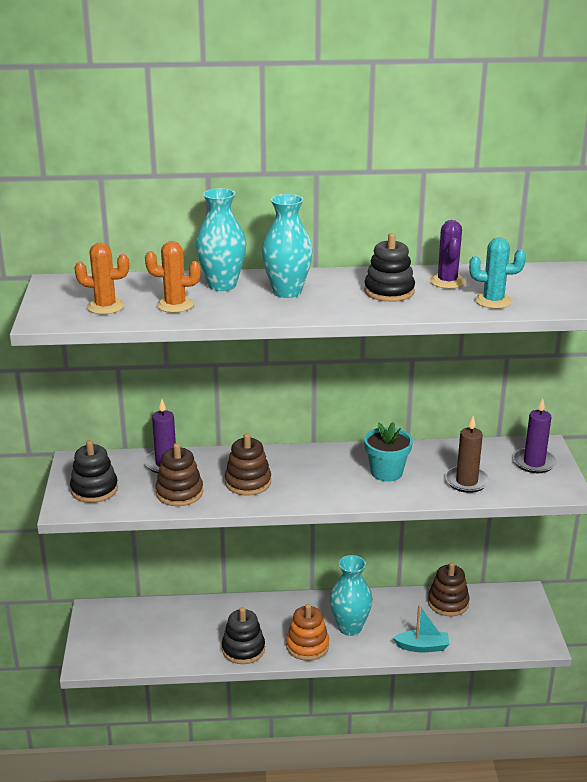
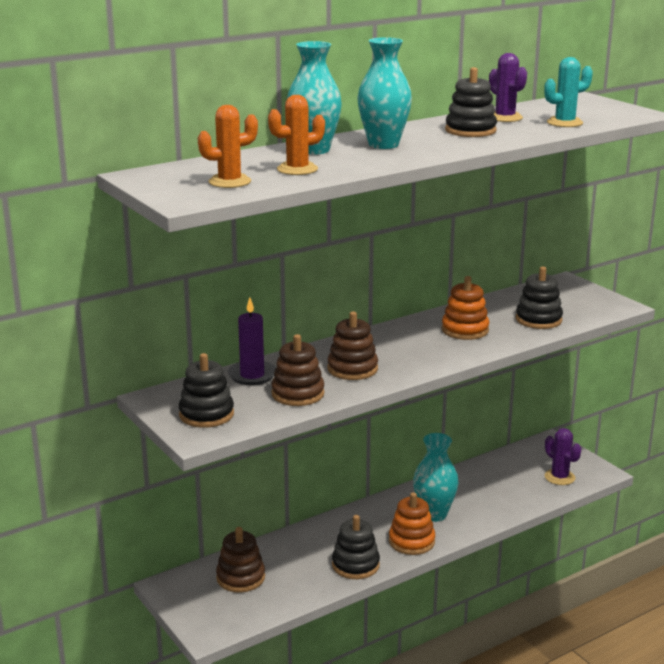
camera: 30 degrees left, 5 degrees down
turquoise flower pot [364,422,413,482] -> orange stacking toy [442,276,489,340]
turquoise boat [393,605,450,652] -> none
brown stacking toy [428,562,470,616] -> brown stacking toy moved to [216,527,265,592]
brown candle [445,416,490,493] -> black stacking toy [516,266,563,329]
purple candle [513,398,557,473] -> none
none -> purple cactus [545,428,581,485]

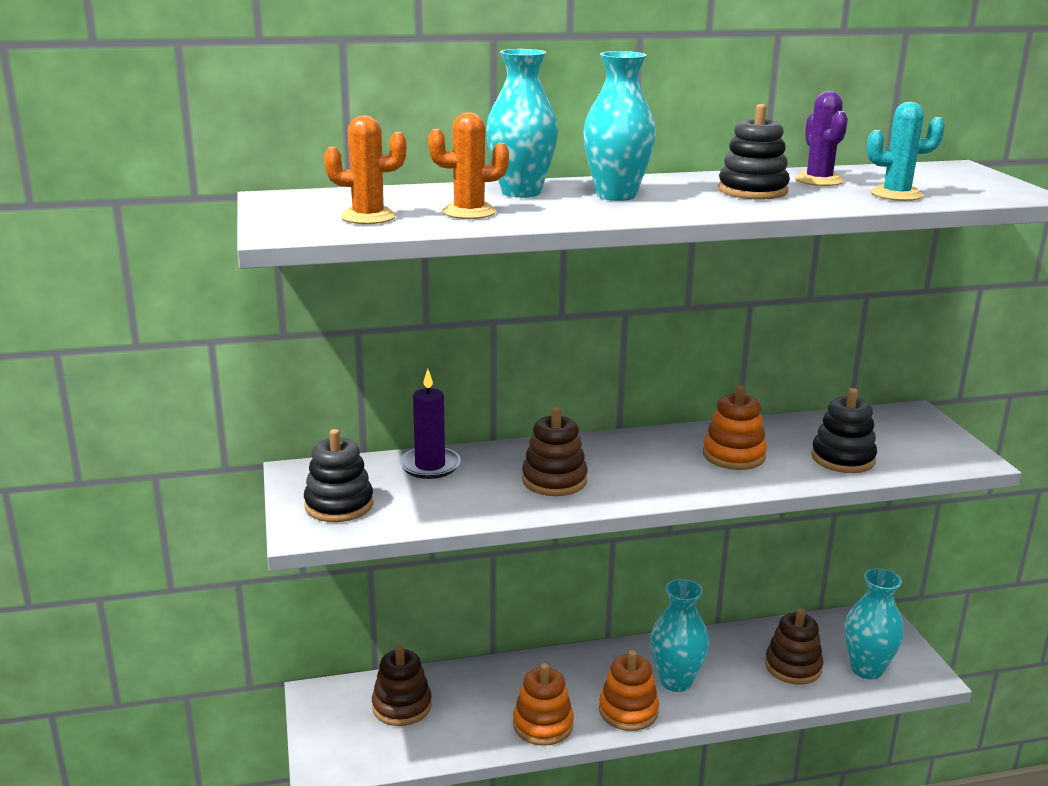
camera: 20 degrees right, 0 degrees up
brown stacking toy [271,334,325,406] -> brown stacking toy moved to [765,608,823,685]
black stacking toy [332,515,380,579] -> orange stacking toy [513,663,574,746]
purple cactus [545,428,581,485] -> turquoise vase [844,568,904,680]

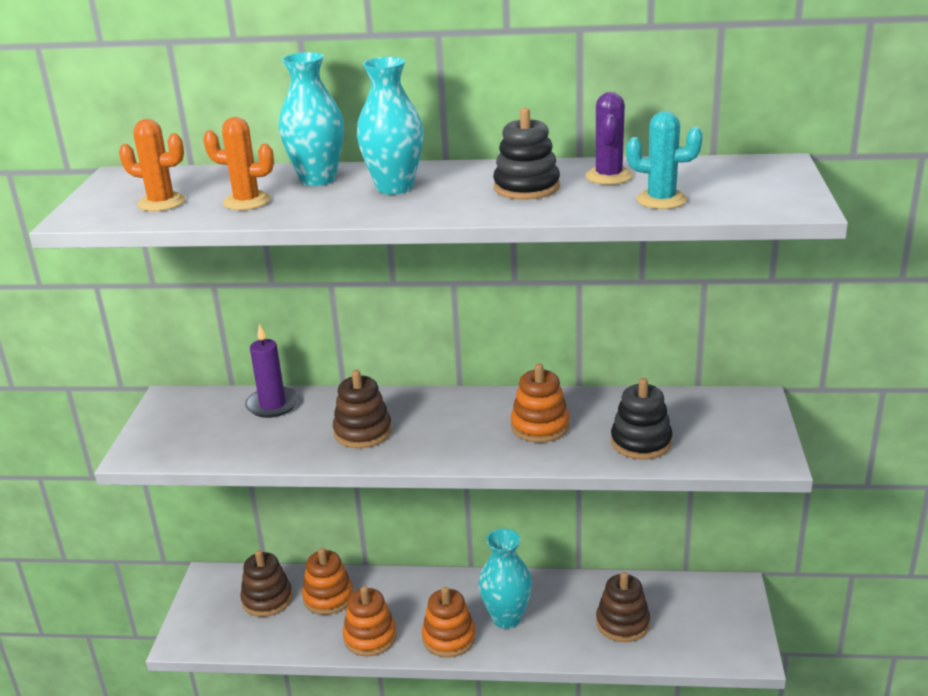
camera: 20 degrees right, 5 degrees up
black stacking toy [304,429,374,522] -> none
turquoise vase [844,568,904,680] -> none
none -> orange stacking toy [302,548,354,615]

